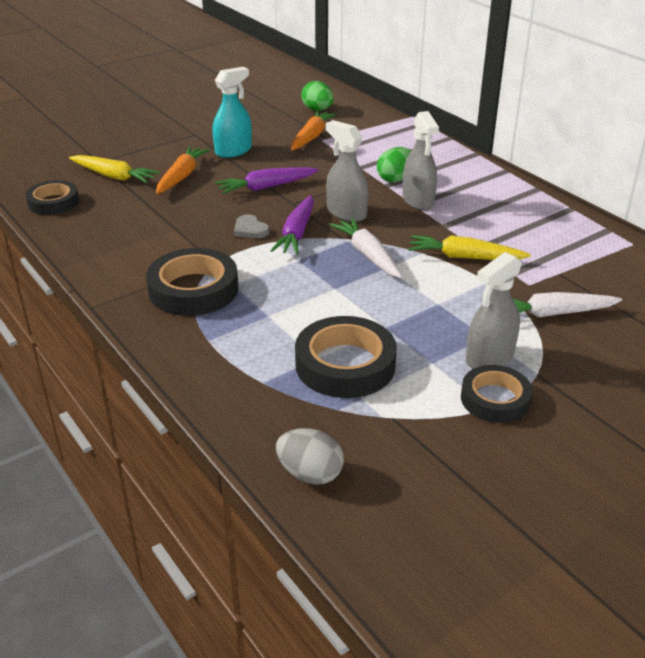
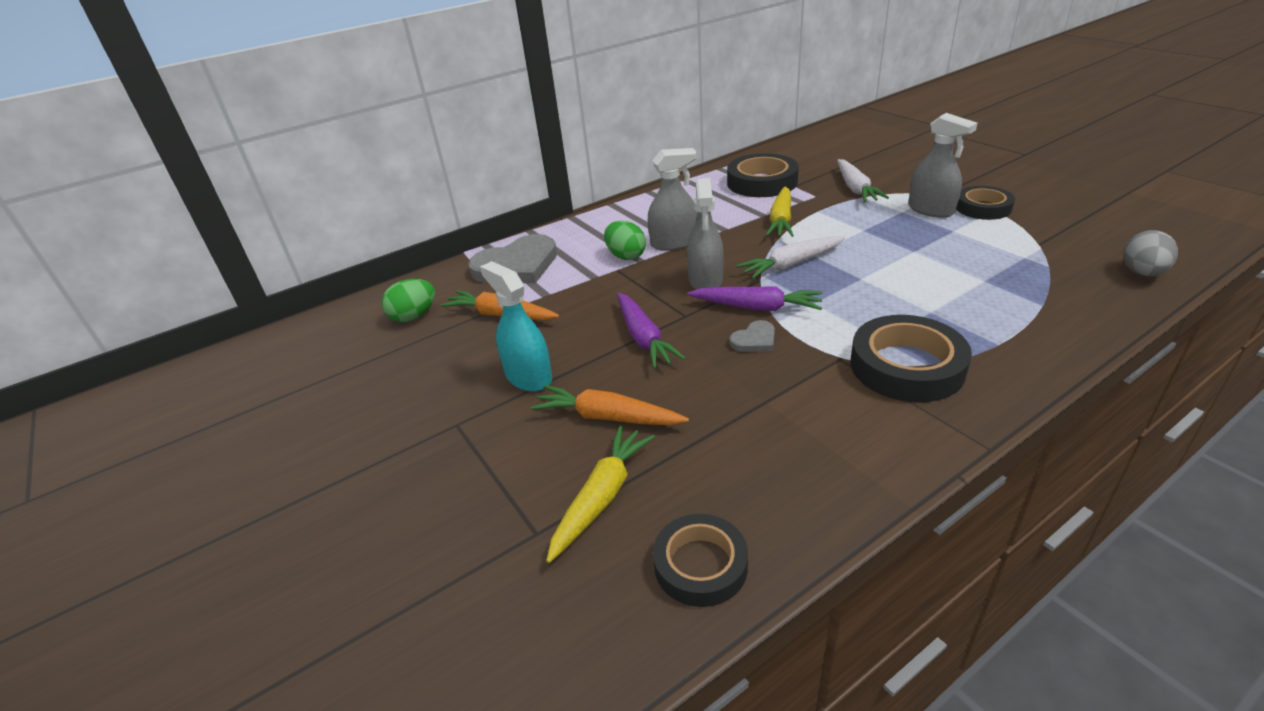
camera: 85 degrees left, 0 degrees up
black tape [295,316,397,398] -> black tape moved to [727,153,799,197]
grey spray bottle [326,120,368,222] -> grey spray bottle turned 45 degrees counterclockwise [687,178,724,290]
none -> grey heart [468,234,557,283]

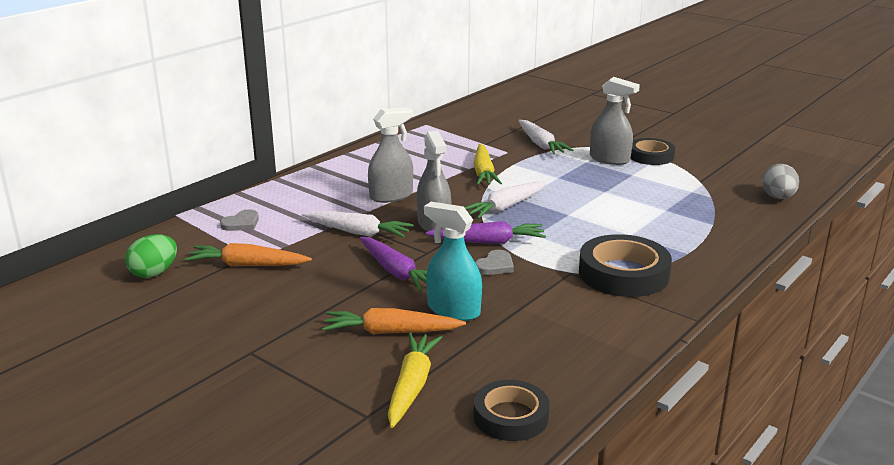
camera: 20 degrees left, 10 degrees down
grey heart [468,234,557,283] -> grey heart [220,209,259,231], size x0.46
turquoise spray bottle [480,261,552,392] -> turquoise spray bottle moved to [424,202,482,321]
green egg [604,221,646,260] -> none
black tape [727,153,799,197] -> none
none -> white carrot [302,211,414,238]

